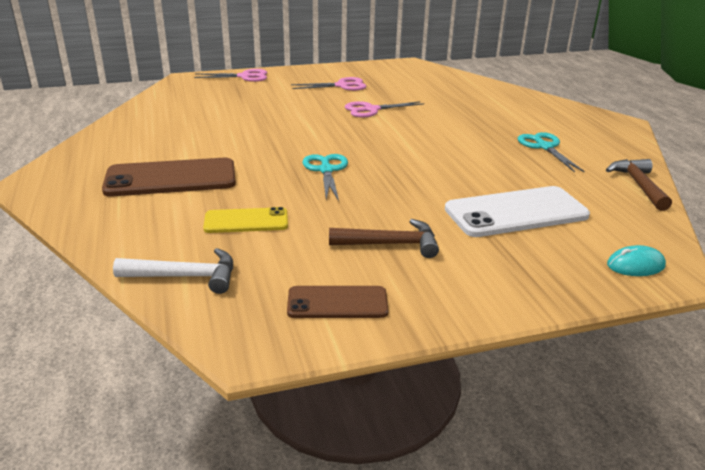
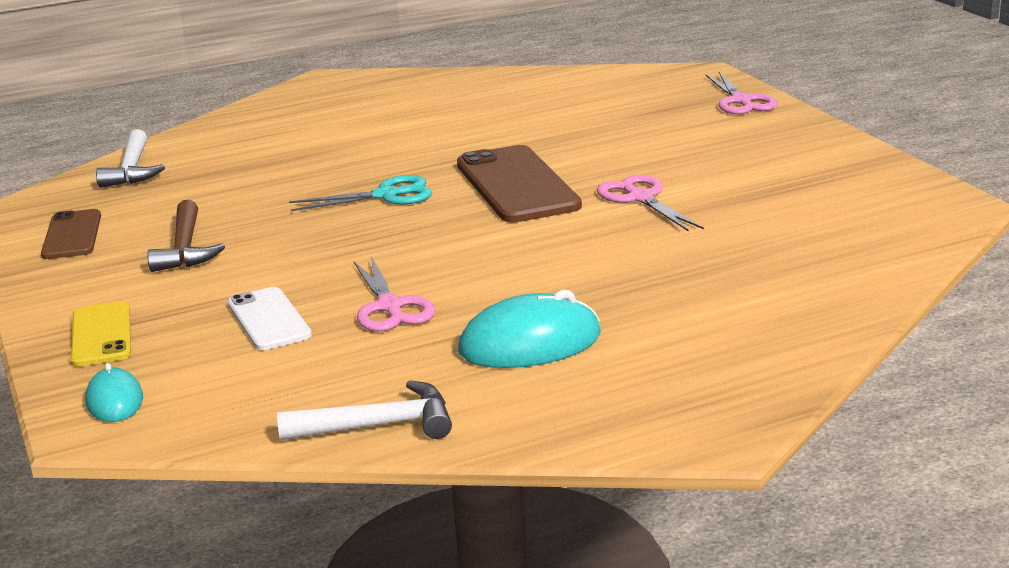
camera: 85 degrees right, 5 degrees down
brown phone [102,158,236,196] -> brown phone moved to [457,145,582,223]
yellow phone [203,207,288,233] -> yellow phone moved to [71,301,131,367]
pink scissors [291,77,366,91] -> pink scissors moved to [353,257,435,331]
white phone [445,186,590,237] -> white phone [228,287,312,350], size x0.58
turquoise scissors [518,132,585,173] -> turquoise mouse [458,290,601,368]
brown hammer [606,159,672,211] -> white hammer [277,380,452,440]

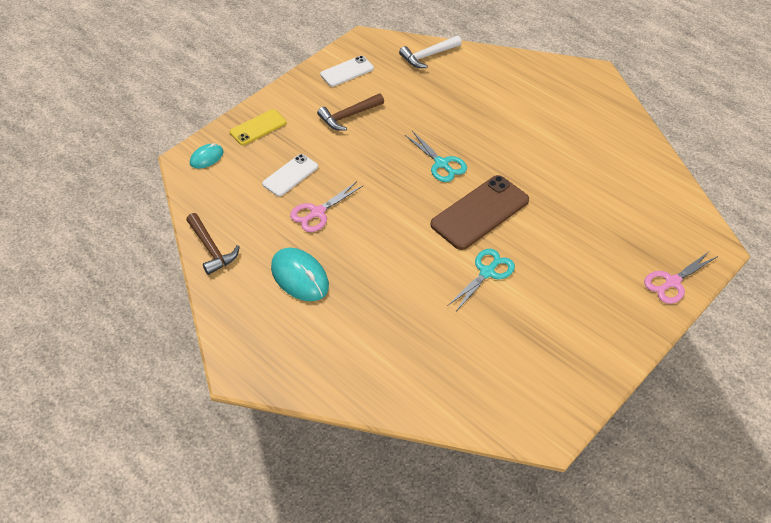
camera: 65 degrees right, 25 degrees up
brown phone [41,209,101,259] -> white phone [320,56,374,87]
white hammer [277,380,452,440] -> brown hammer [186,213,240,275]
pink scissors [597,175,704,232] -> turquoise scissors [447,249,515,311]

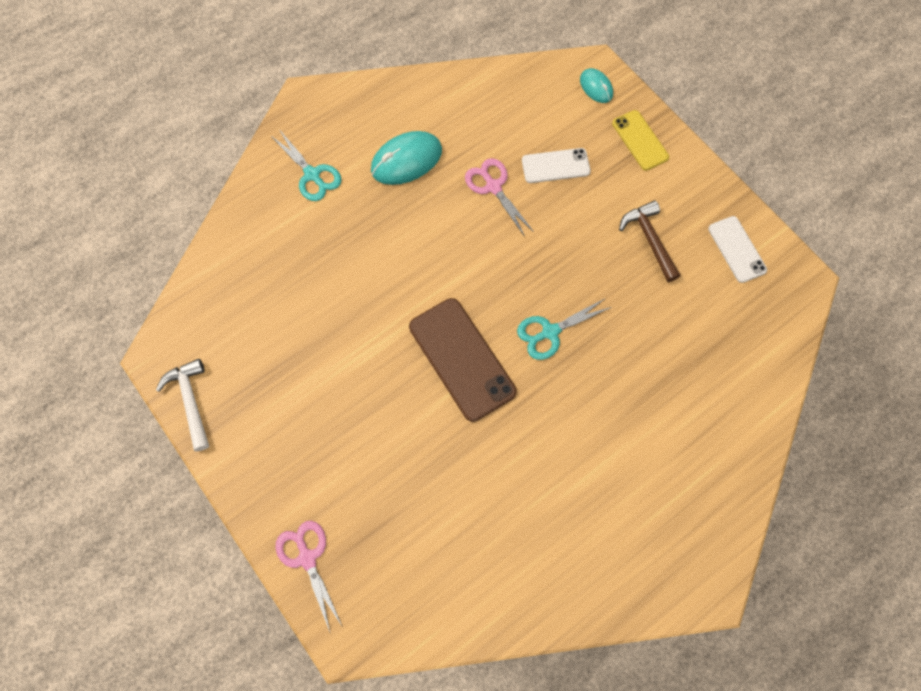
camera: 100 degrees right, 20 degrees up
brown hammer [186,213,240,275] -> none
white phone [262,154,318,197] -> white phone turned 60 degrees counterclockwise [522,148,591,183]
white hammer [399,35,462,68] -> white hammer moved to [156,359,209,451]
turquoise scissors [447,249,515,311] -> turquoise scissors moved to [270,129,342,201]

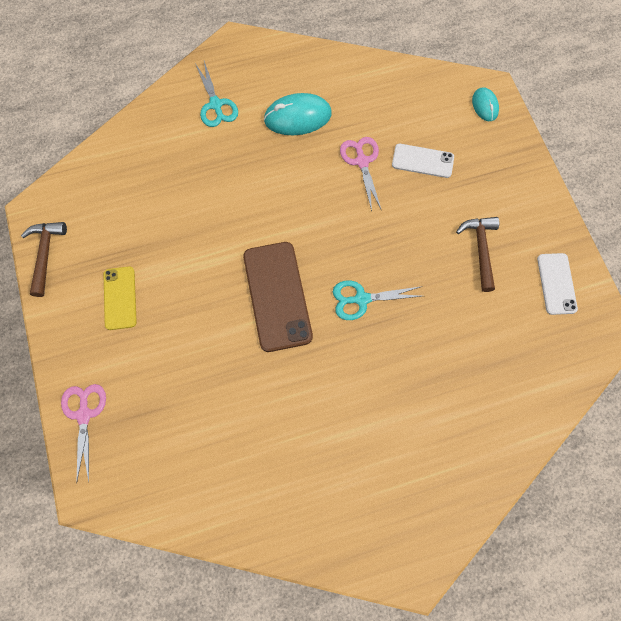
camera: 20 degrees right, 0 degrees up
white hammer [156,359,209,451] -> brown hammer [21,222,67,297]
yellow phone [612,110,669,171] -> yellow phone moved to [104,267,137,330]

